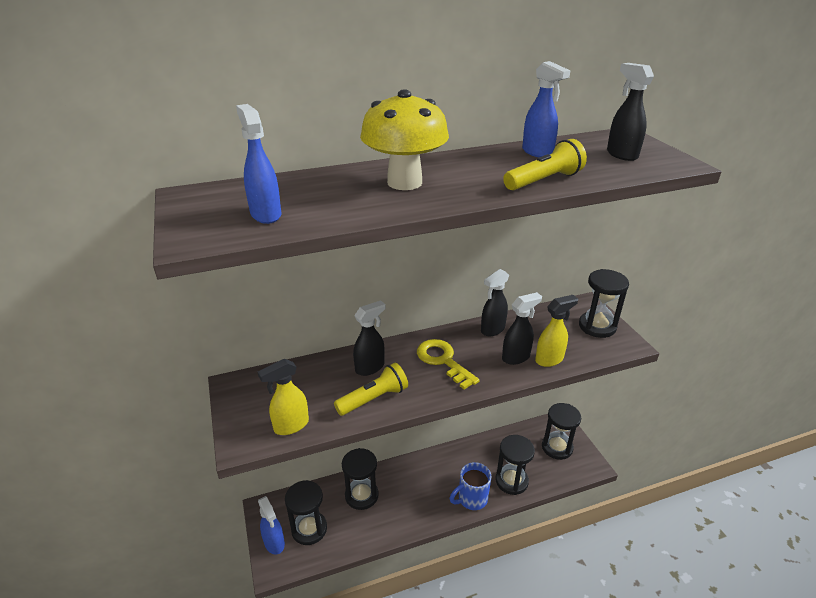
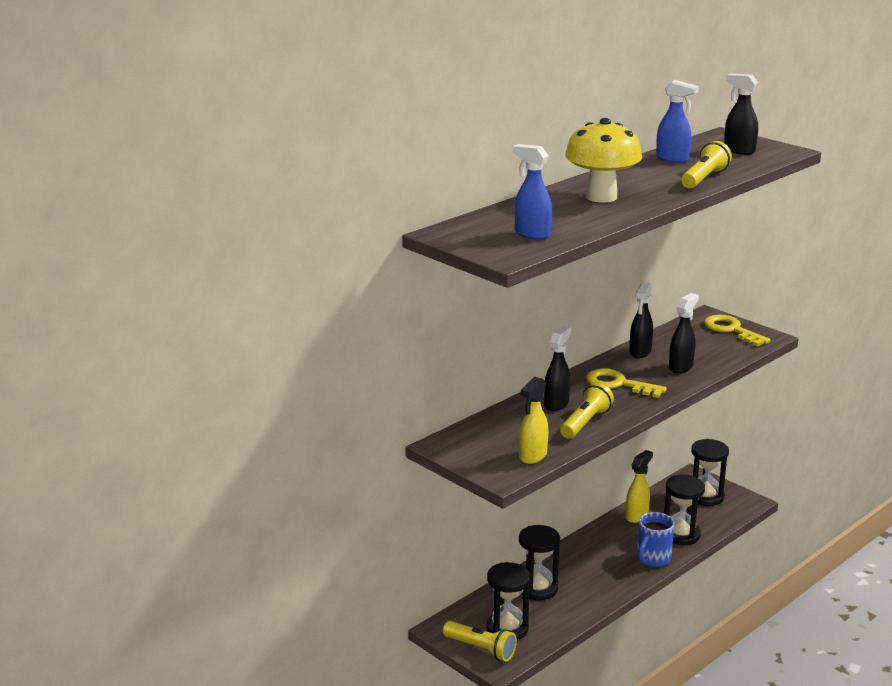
camera: 25 degrees left, 10 degrees down
blue spray bottle [258,496,285,555] -> yellow flashlight [443,621,517,661]
yellow spray bottle [535,295,578,367] -> yellow spray bottle moved to [625,450,653,523]
black hourglass [579,269,629,338] -> yellow key [704,315,771,347]

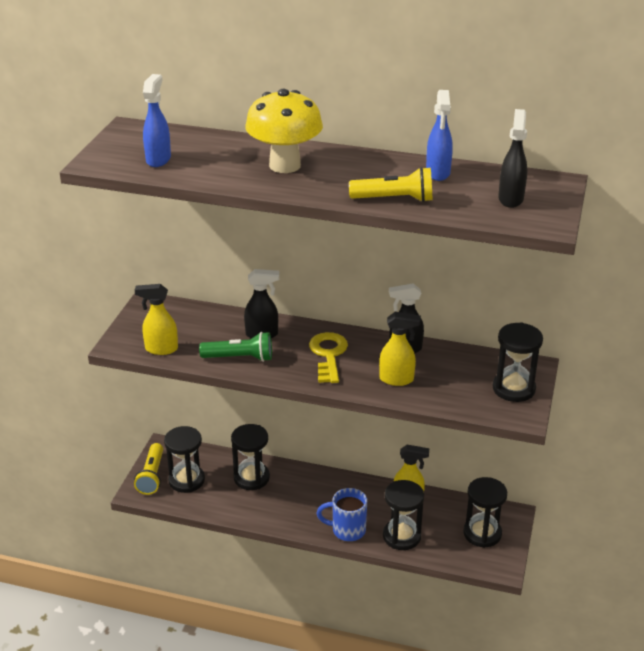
camera: 60 degrees right, 10 degrees up
yellow flashlight [560,383,614,439] -> green flashlight [199,332,272,362]
black spray bottle [669,293,699,373] -> yellow spray bottle [379,312,421,386]
yellow key [704,315,771,347] -> black hourglass [492,322,543,402]

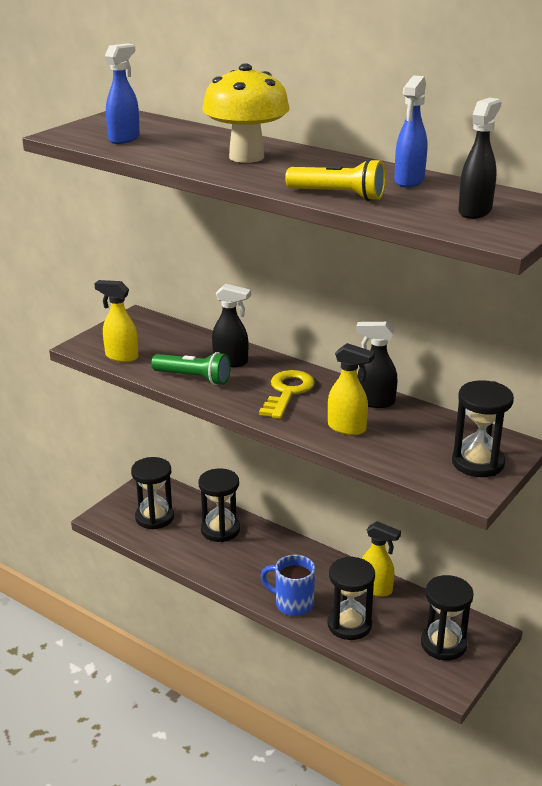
camera: 20 degrees right, 5 degrees down
yellow flashlight [134,443,163,495] -> none

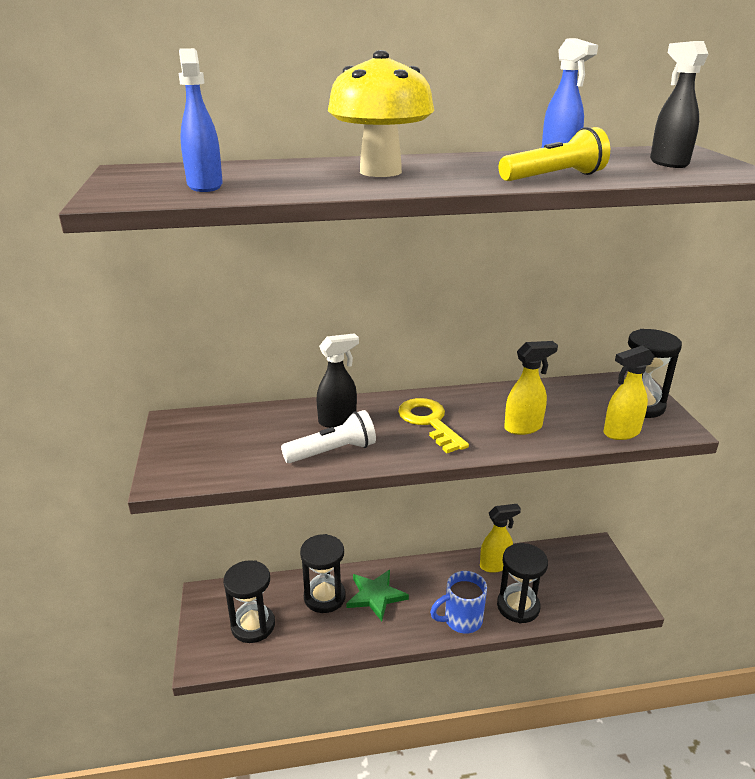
camera: 45 degrees left, 0 degrees up
yellow spray bottle [94,280,138,362] -> yellow spray bottle moved to [603,345,655,440]
green flashlight [151,352,231,385] -> white flashlight [281,410,376,463]
black spray bottle [356,322,397,408] -> none
black hourglass [421,575,474,660] -> none
none -> green star [346,570,409,621]

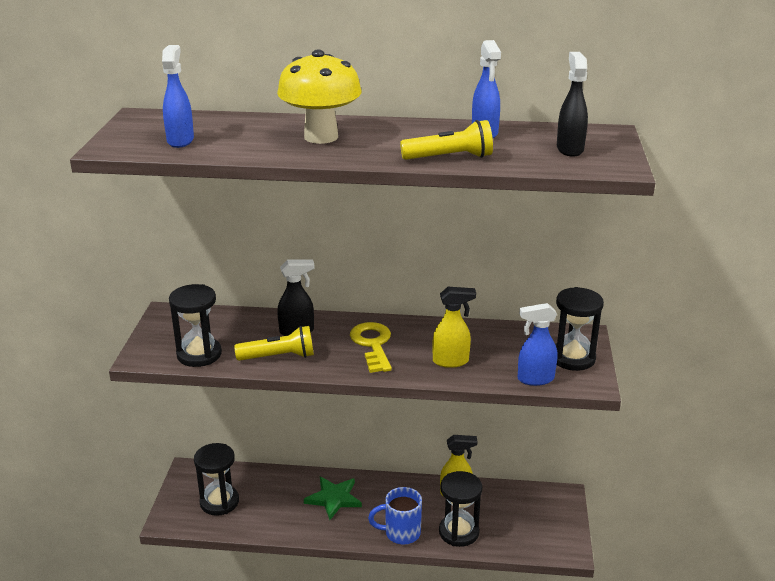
camera: 15 degrees right, 0 degrees up
white flashlight [281,410,376,463] -> yellow flashlight [234,326,314,361]
black hourglass [300,534,346,613] -> black hourglass moved to [169,284,222,367]
yellow spray bottle [603,345,655,440] -> blue spray bottle [518,303,558,386]

